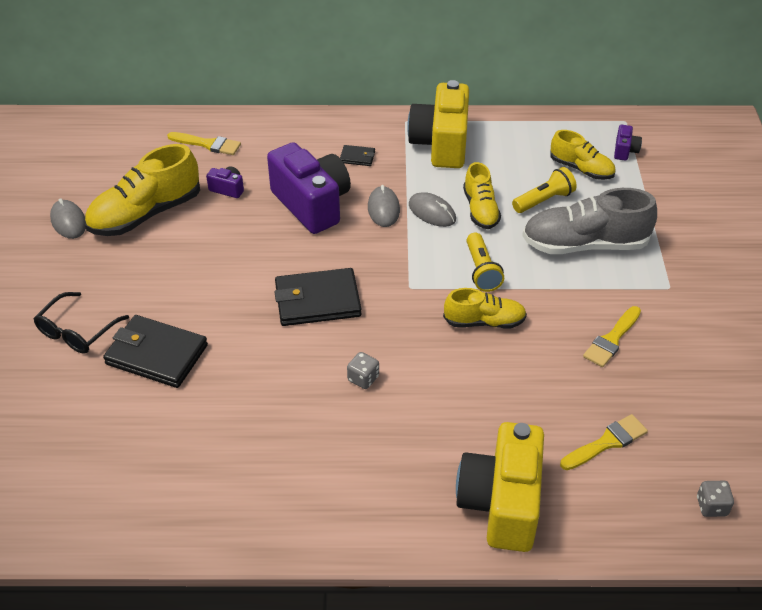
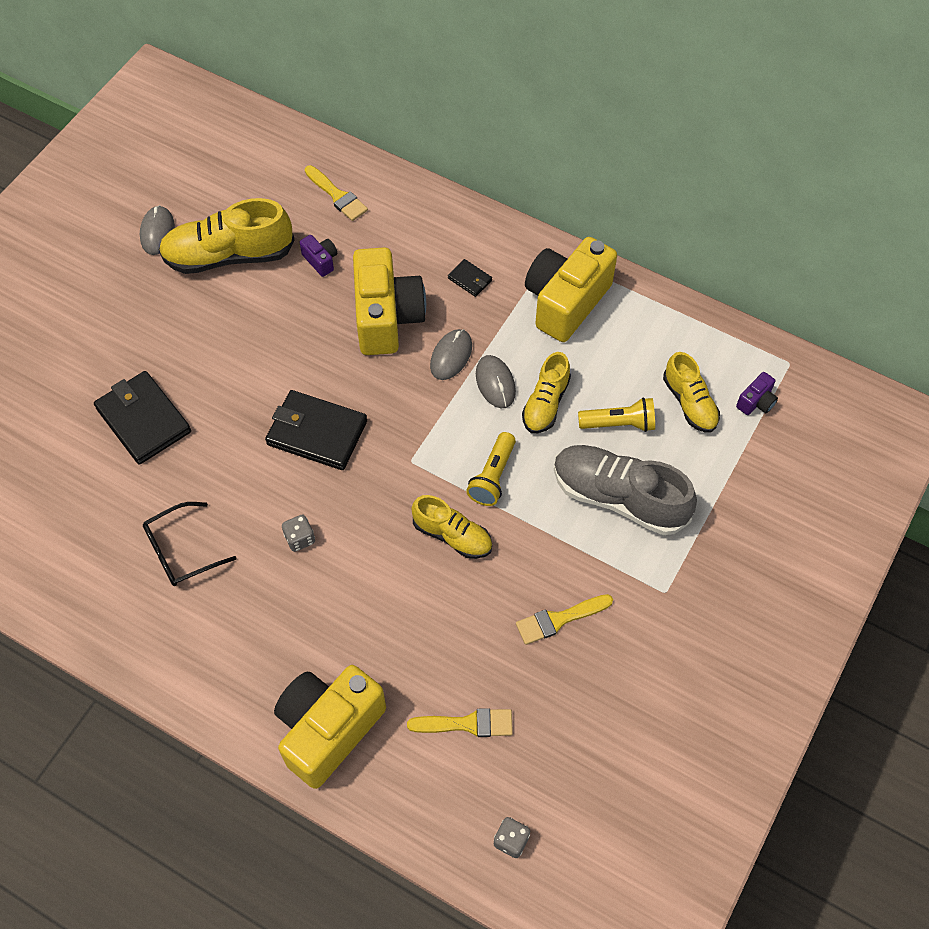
camera: 30 degrees right, 15 degrees up
black glasses [33,292,129,354] -> black glasses moved to [143,502,236,586]
purple camera [267,142,351,234] -> yellow camera [353,247,426,355]

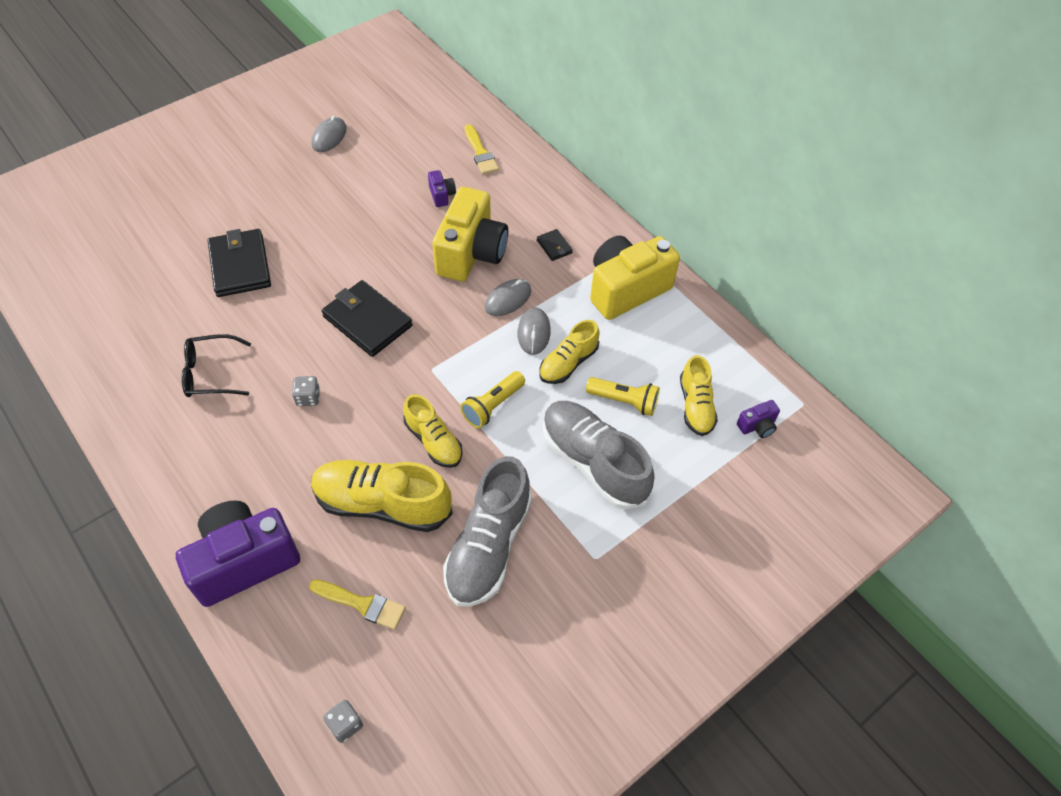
camera: 20 degrees right, 5 degrees down
yellow shoe [158,198,295,274] -> yellow shoe moved to [311,460,453,532]
yellow camera [274,665,386,789] -> purple camera [176,500,300,607]
yellow brush [516,594,613,645] -> grey shoe [443,456,532,607]

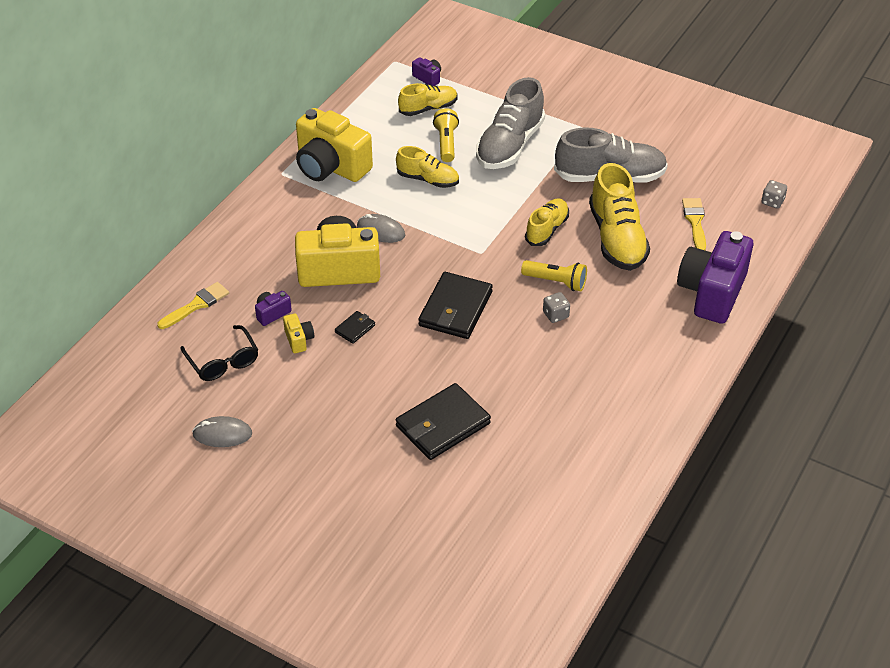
camera: 110 degrees left, 10 degrees down
purple camera [176,500,300,607] -> purple camera turned 75 degrees clockwise [677,231,753,324]
black glasses [182,334,251,397] -> black glasses moved to [180,325,258,381]
yellow flashlight [460,371,525,428] -> yellow flashlight moved to [521,260,587,291]
grey mouse [518,307,551,355] -> none
black wallet [537,229,573,261] -> black wallet moved to [335,311,375,344]
none -> yellow camera [283,314,314,353]

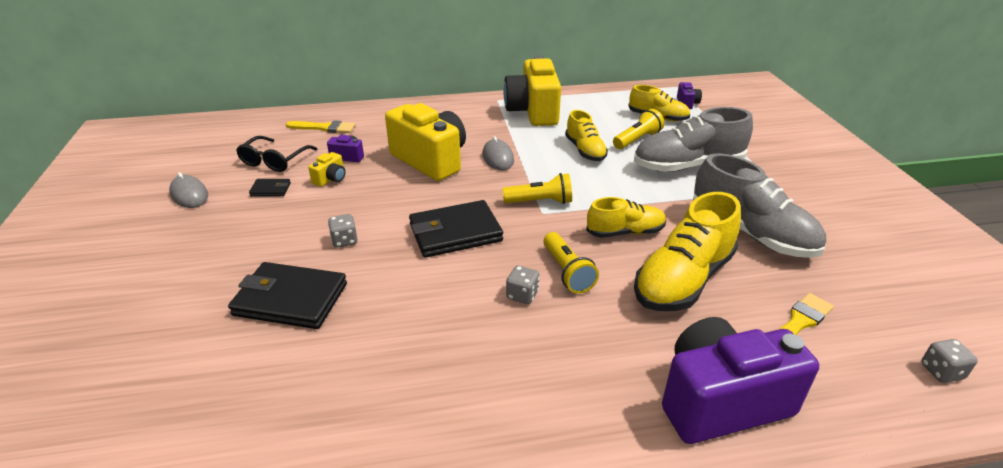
camera: 50 degrees right, 10 degrees down
black wallet [335,311,375,344] -> black wallet moved to [249,179,291,196]
none -> grey dice [328,214,358,248]
none -> yellow flashlight [502,173,572,204]

